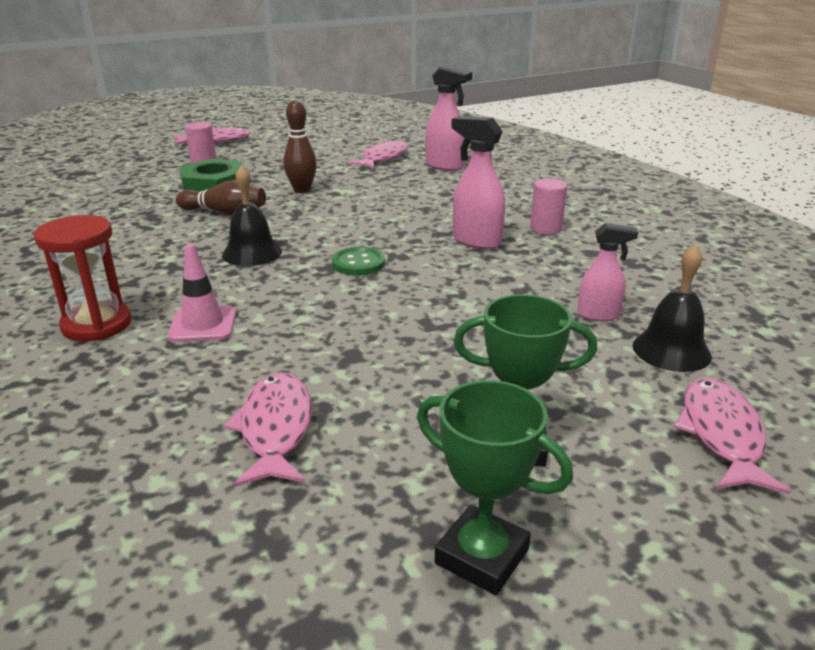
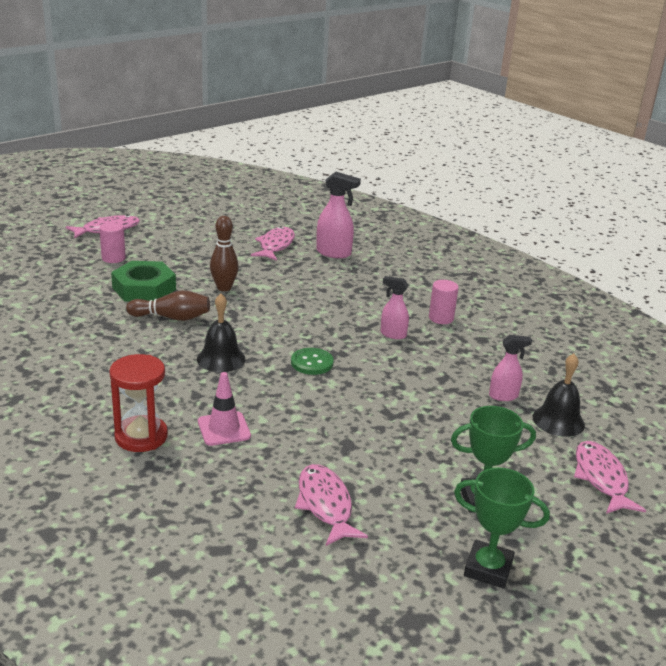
camera: 15 degrees left, 0 degrees up
pink spray bottle [451,116,505,249] -> pink spray bottle [381,276,409,340], size x0.64

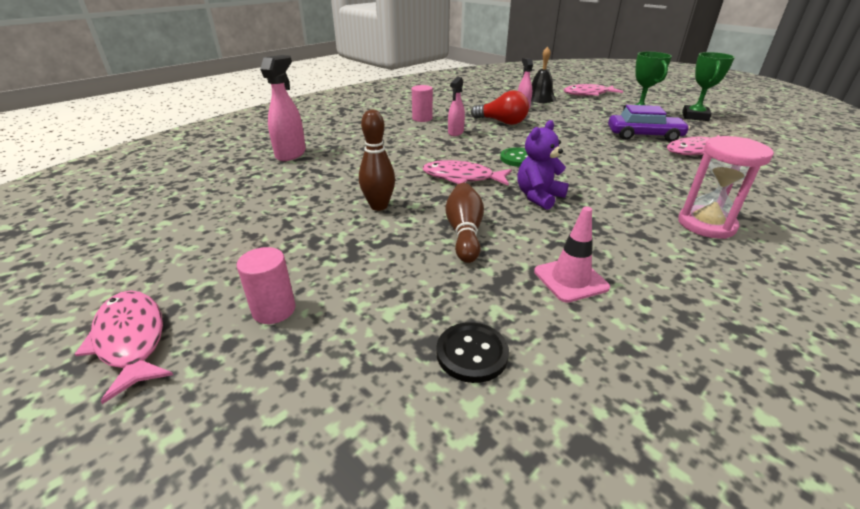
camera: 90 degrees left, 5 degrees up
red hourglass [109,354,168,452] -> pink hourglass [678,136,774,239]
green nut [111,261,176,302] -> none
black bell [197,294,246,372] -> purple teddy bear [518,120,569,210]
pink traffic cone [198,372,251,446] -> pink traffic cone moved to [534,207,610,303]
pink fish [251,226,295,261] -> pink fish moved to [422,160,512,186]
none -> black button [436,322,509,383]
none -> red light bulb [471,90,529,125]
none -> purple car [608,105,690,142]

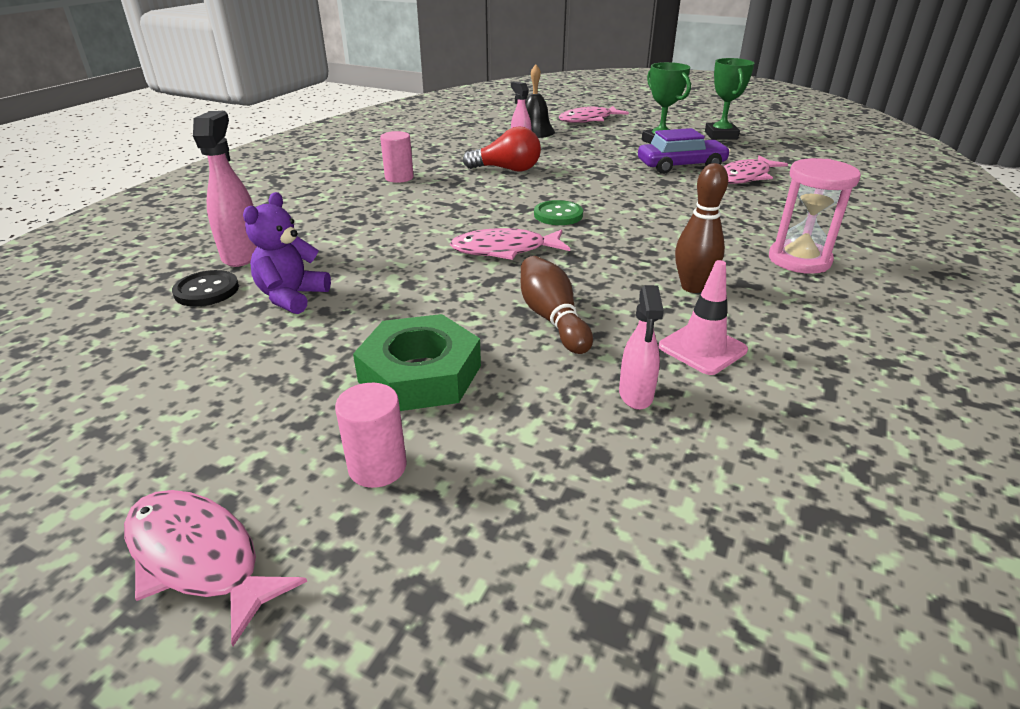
camera: 20 degrees left, 0 degrees up
brown bowling pin [359,110,395,211] -> brown bowling pin moved to [675,163,728,293]
black button [436,322,509,383] -> black button moved to [172,270,239,307]
pink spray bottle [448,77,465,136] -> pink spray bottle moved to [619,285,664,410]
purple teddy bear [518,120,569,210] -> purple teddy bear moved to [243,192,331,314]
none -> green nut [353,314,481,411]

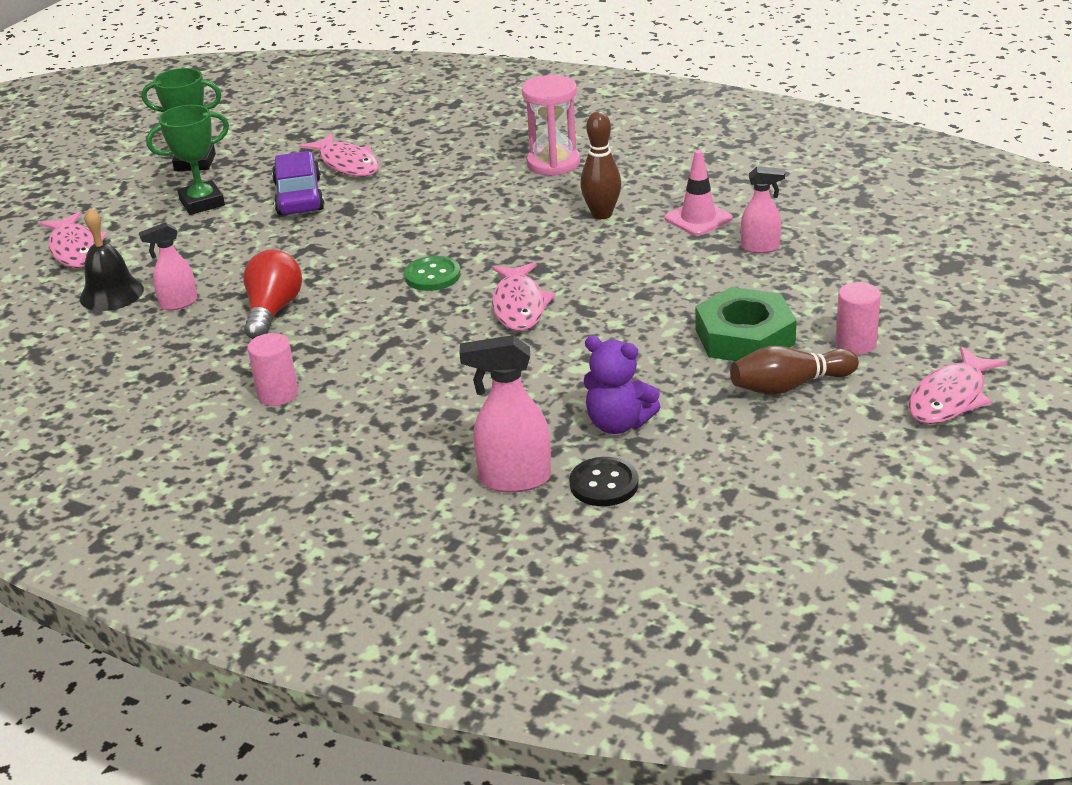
camera: 85 degrees left, 0 degrees up
brown bowling pin [521,256,593,354] -> brown bowling pin moved to [730,346,859,395]

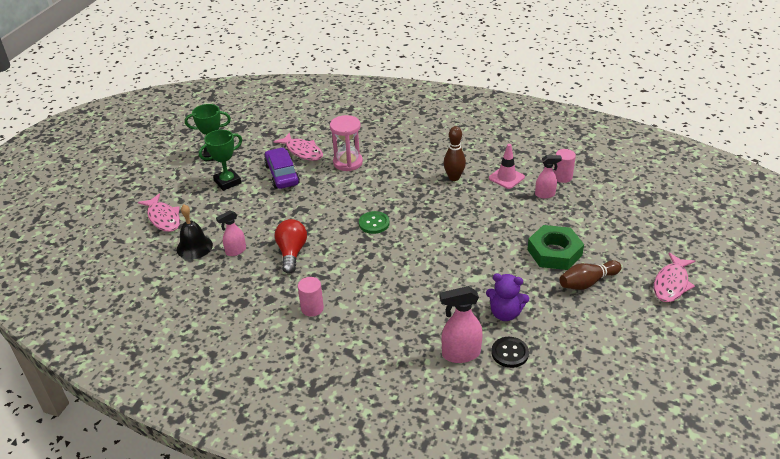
camera: 10 degrees left, 5 degrees up
pink fish [492,262,555,331] -> none
pink hourglass [522,75,580,176] -> pink hourglass moved to [330,115,363,171]
pink cylinder [835,282,881,355] -> pink cylinder moved to [554,149,576,183]

